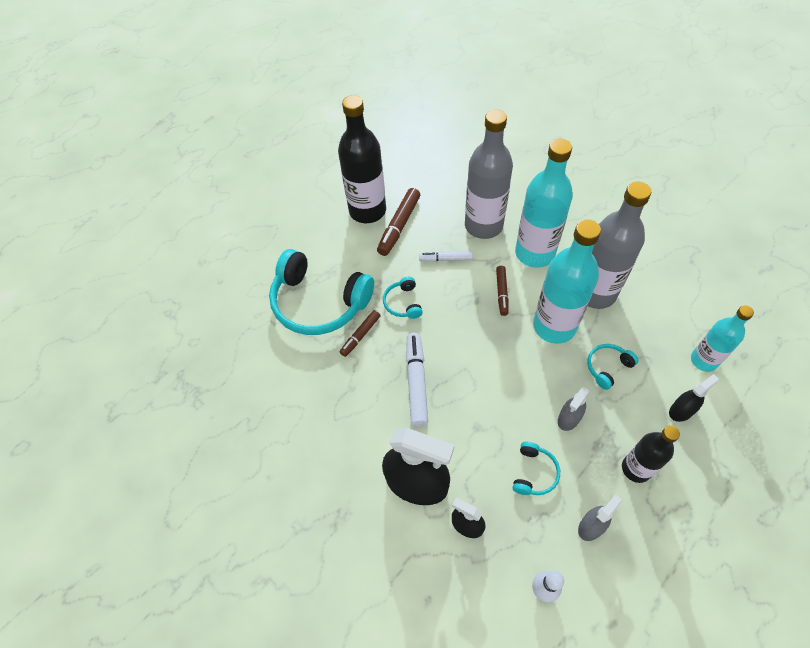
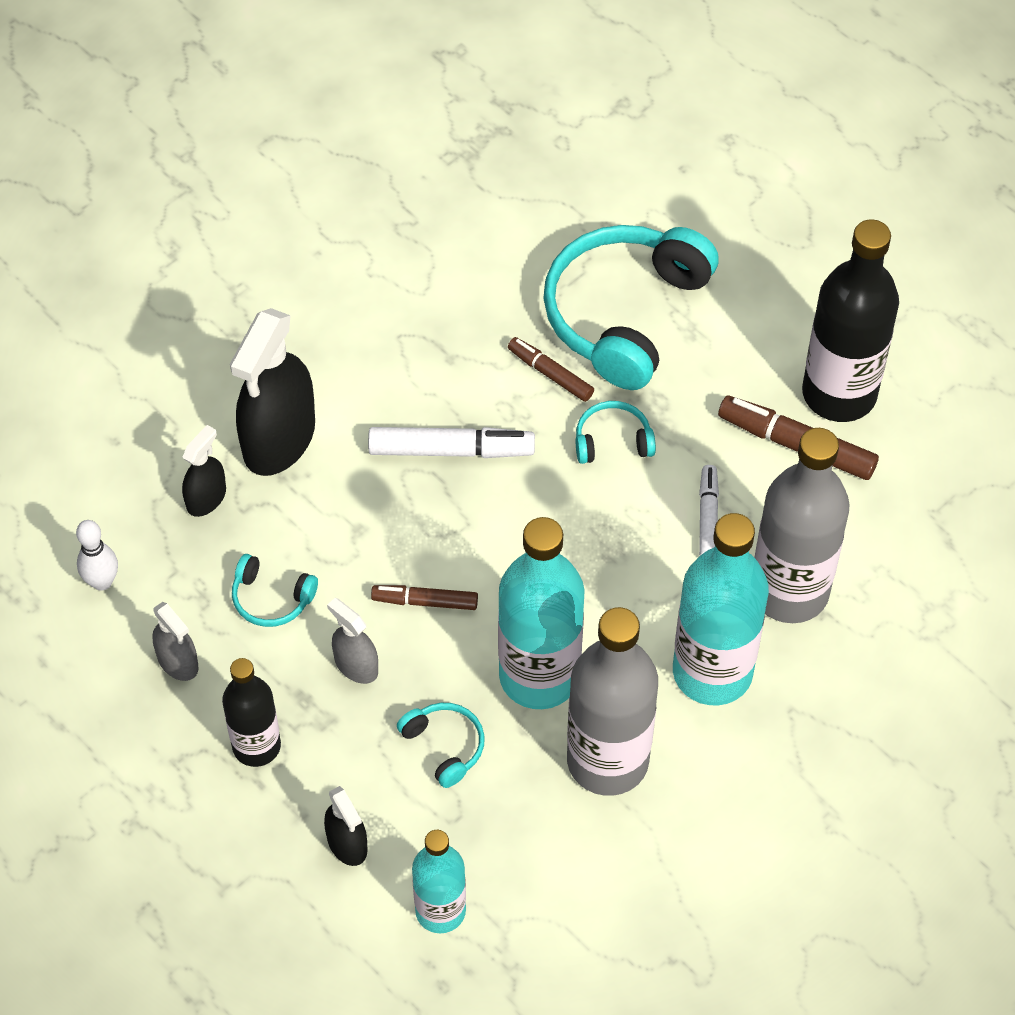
camera: 90 degrees right, 0 degrees up
brown marker [496,266,509,316] -> brown marker moved to [371,585,478,610]

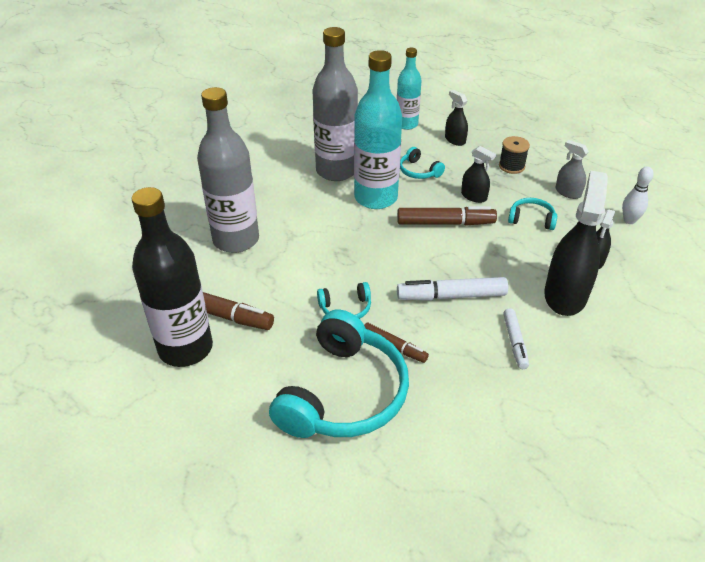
camera: 175 degrees right, 15 degrees down
black bottle [222,658,281,767] -> black spool [499,136,530,174]
grey spray bottle [327,598,378,684] -> black spray bottle [461,146,496,203]
brown marker [371,585,478,610] -> brown marker [397,206,497,225], size x1.62
turquoise bottle [673,513,769,705] -> none
white marker [699,465,719,555] -> white marker moved to [503,308,529,369]

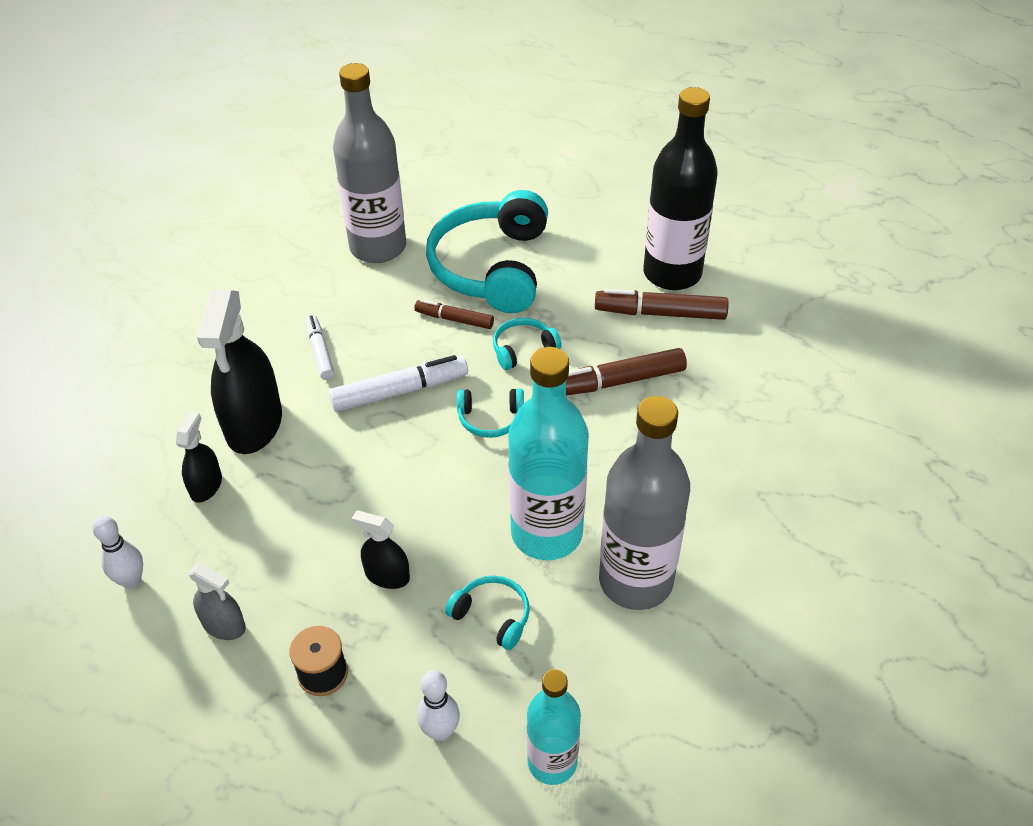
camera: 165 degrees right, 5 degrees up
grey bottle [197,87,259,253] -> grey bottle moved to [333,63,406,263]
brown marker [397,206,497,225] -> brown marker moved to [566,348,687,395]
black spray bottle [445,90,468,146] -> white bowling pin [417,670,460,741]
turquoise headphones [508,198,557,230] -> turquoise headphones moved to [457,389,524,438]

